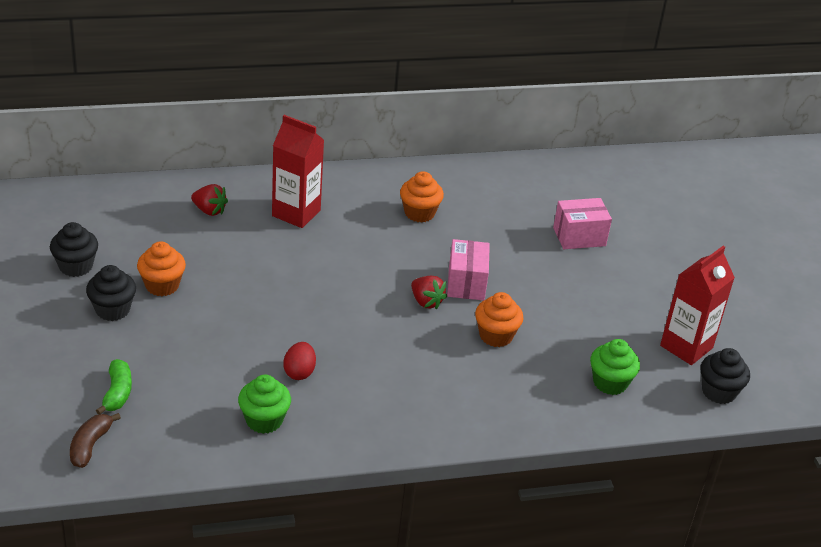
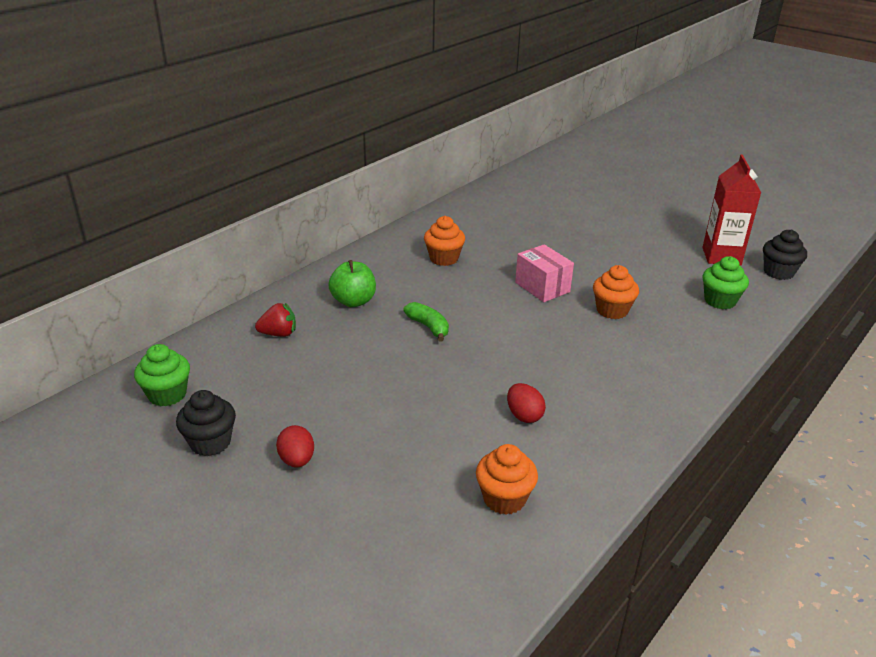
camera: 35 degrees left, 5 degrees down
brown banana [70,413,121,468] -> none
black cupcake [86,265,136,321] -> red egg [276,425,314,468]
green banana [96,359,132,415] -> green banana moved to [403,302,449,342]
orange cupcake [137,241,186,296] -> orange cupcake moved to [476,444,538,515]
green cupcake [238,375,291,434] -> green cupcake moved to [134,344,190,407]
red carton [272,115,324,228] -> green apple [328,260,376,307]
red strawberry [411,276,447,310] -> none
pink box [553,198,612,249] -> none

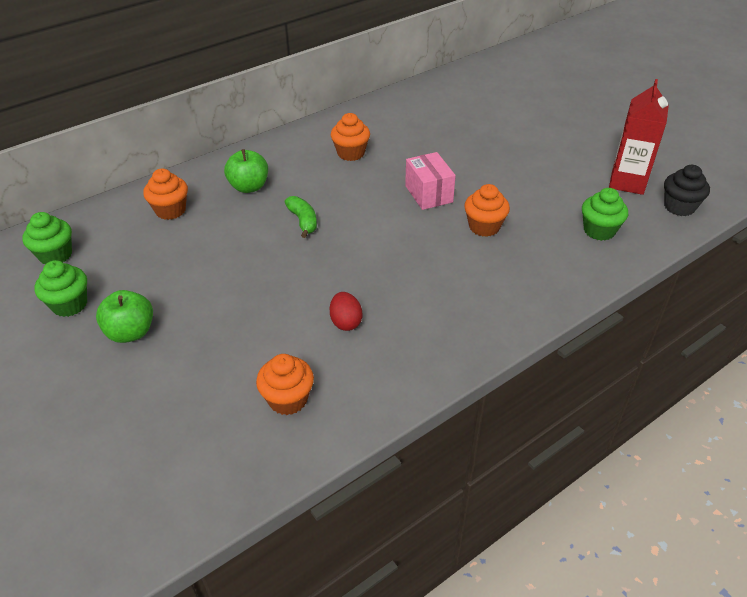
camera: 15 degrees right, 10 degrees up
black cupcake [176,390,236,456] -> green cupcake [34,260,87,317]
red strawberry [255,303,296,337] -> orange cupcake [143,168,188,220]
red egg [276,425,314,468] -> green apple [96,290,153,343]

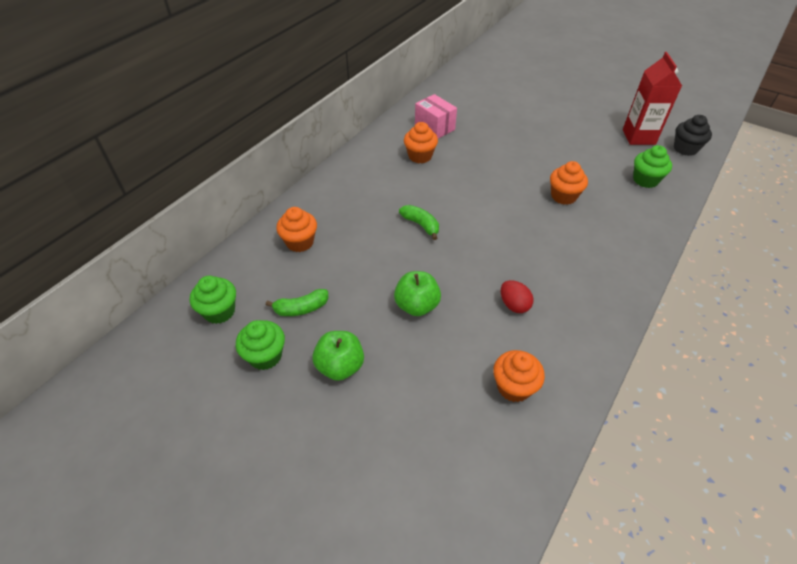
camera: 20 degrees left, 5 degrees up
green apple [224,149,268,193] -> green apple moved to [394,271,441,316]
pink box [405,152,456,210] -> pink box moved to [415,94,457,139]
none -> green banana [266,289,329,316]

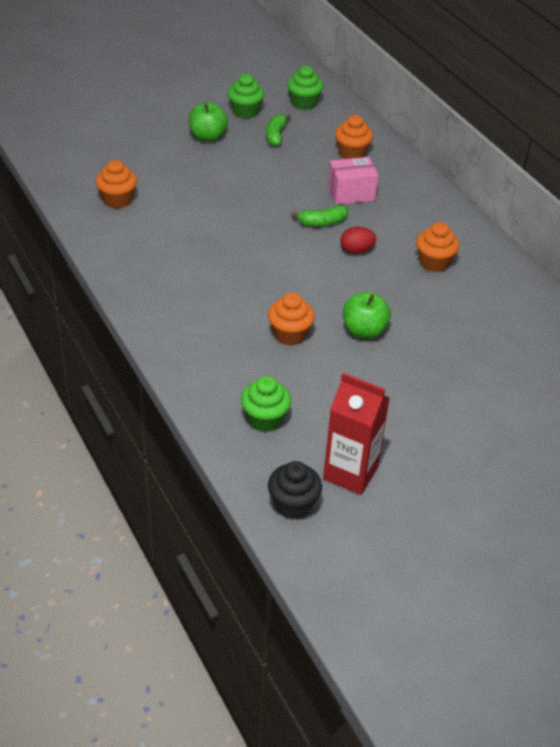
camera: 115 degrees right, 5 degrees down
green apple [394,271,441,316] -> green apple moved to [343,292,391,339]
pink box [415,94,457,139] -> pink box moved to [328,157,378,205]
red egg [501,280,534,313] -> red egg moved to [341,227,376,254]

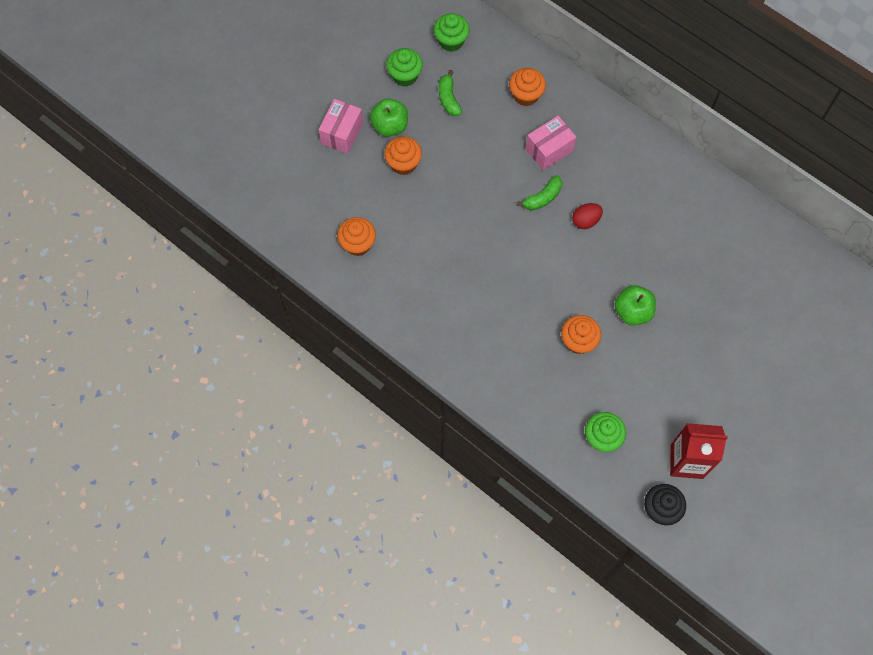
camera: 20 degrees left, 25 degrees up
orange cupcake [416,222,459,272] -> orange cupcake moved to [384,136,422,175]
none -> pink box [319,99,363,154]

